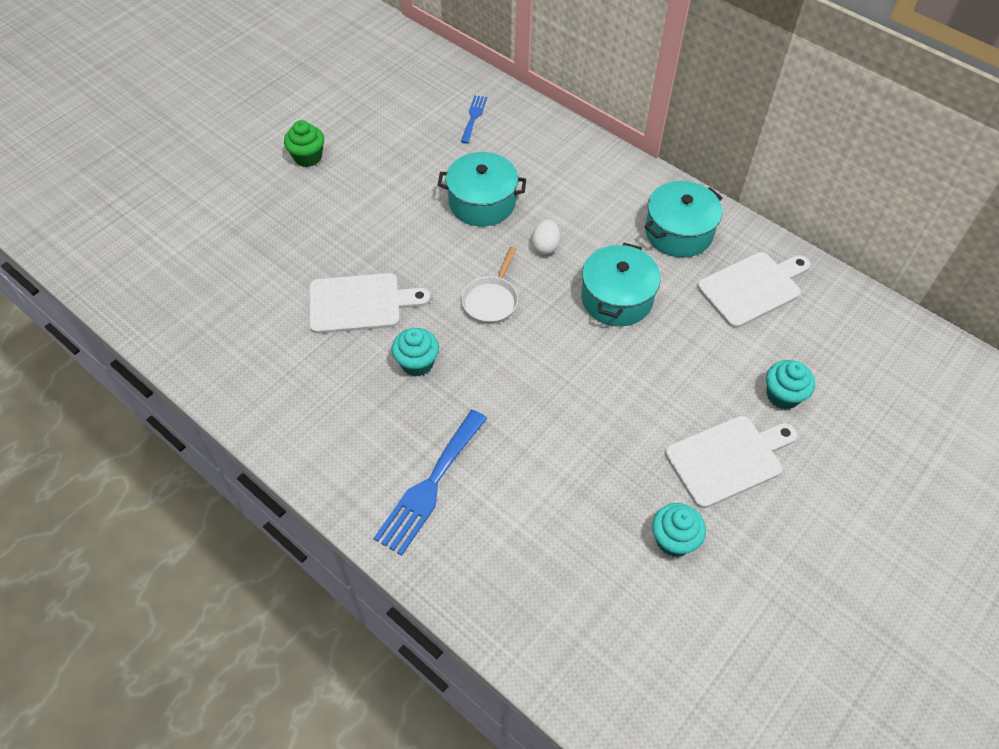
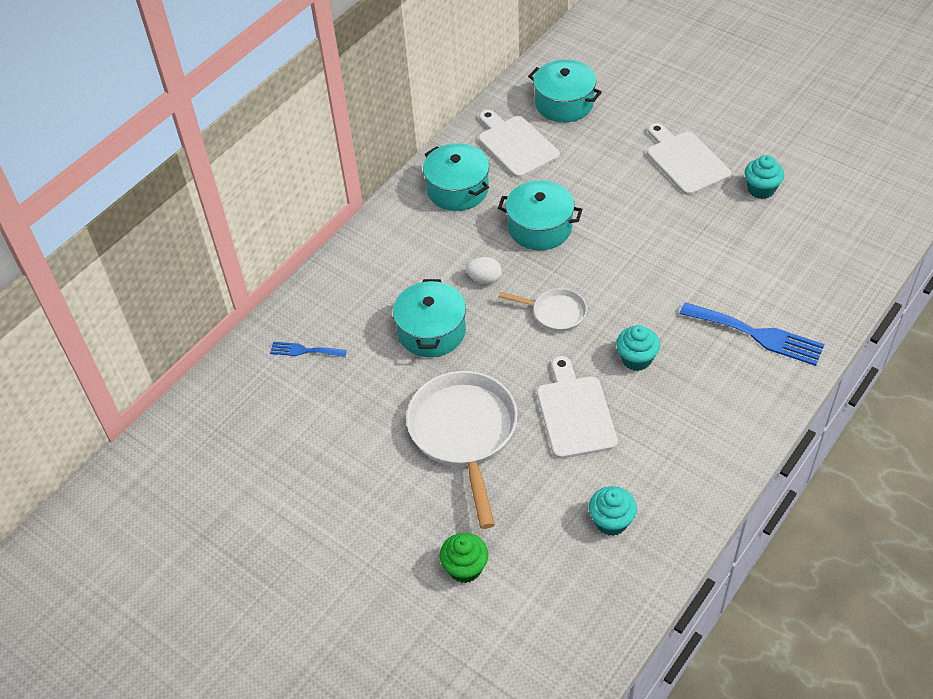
camera: 90 degrees left, 5 degrees down
green cupcake [284,120,324,167] -> green cupcake moved to [440,533,488,583]
turquoise cupcake [766,360,815,409] -> turquoise cupcake moved to [589,486,637,536]
none -> white pan [406,371,517,529]
none -> turquoise pot [528,60,602,122]

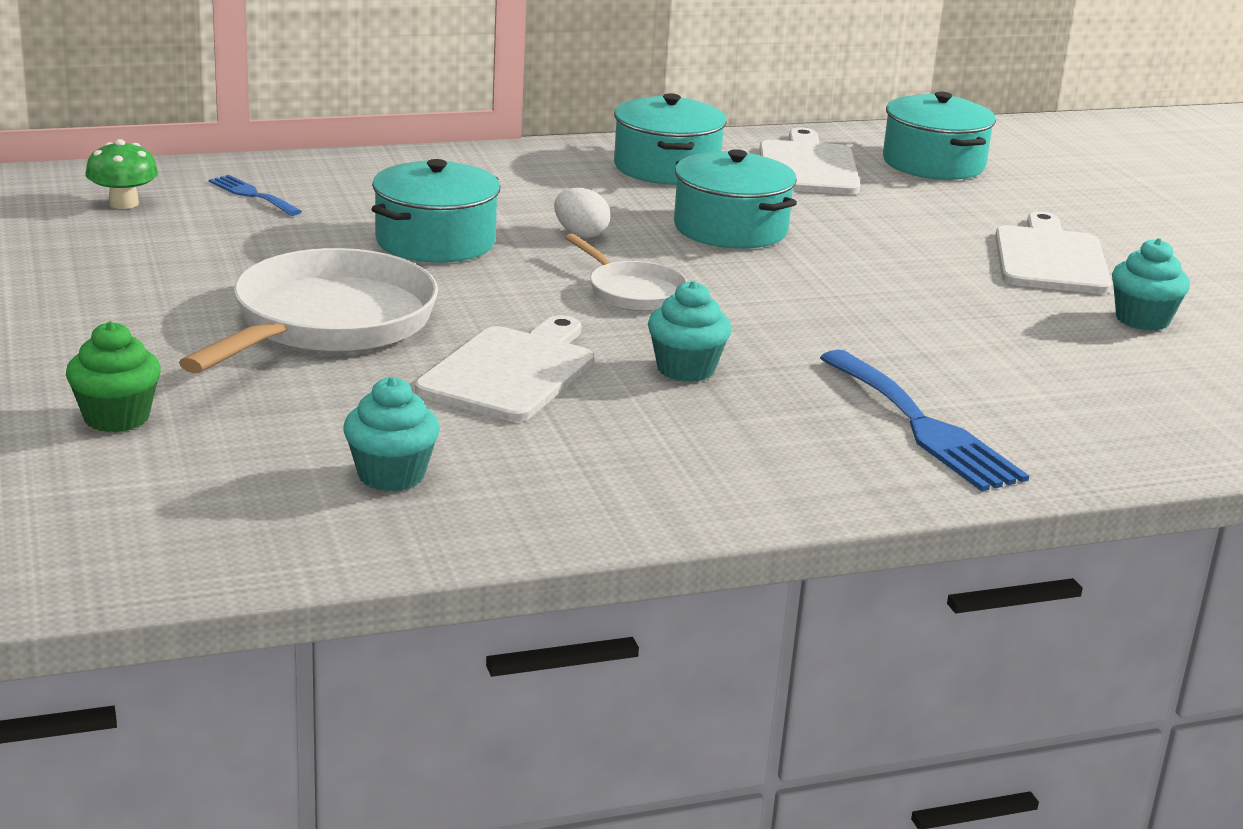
camera: 30 degrees right, 25 degrees down
none -> green mushroom [85,139,158,209]

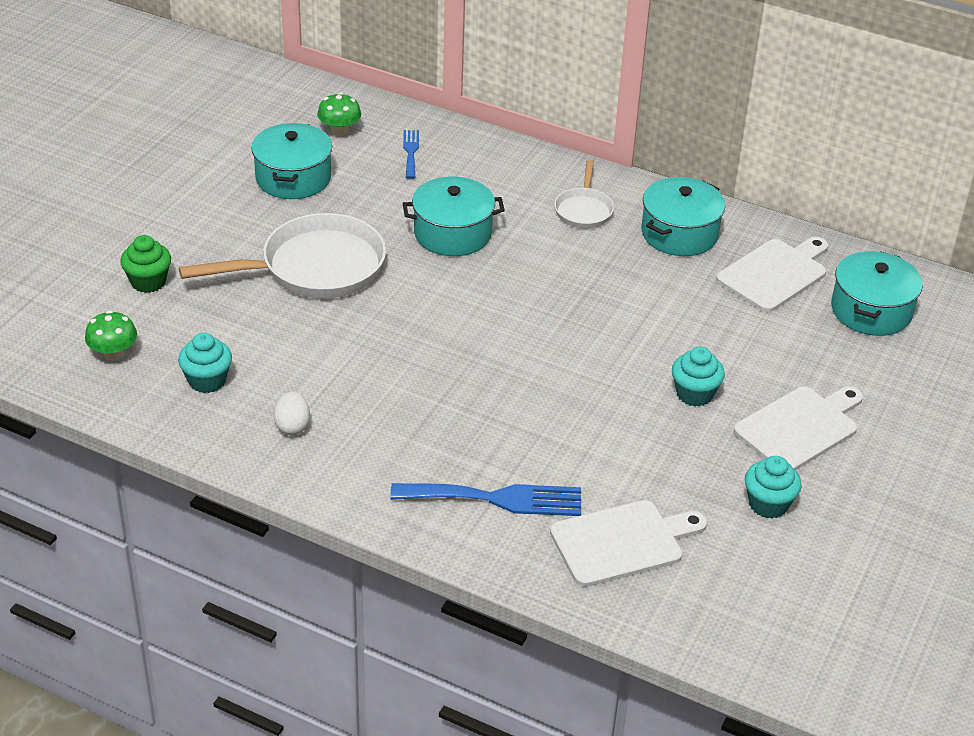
camera: 45 degrees right, 15 degrees up
white cutting board [415,315,594,422] -> white cutting board moved to [550,500,707,587]
white egg [554,188,610,238] -> white egg moved to [274,392,310,435]
white pan [565,233,687,311] -> white pan moved to [554,160,614,228]
turquoise cupcake [648,280,732,382] -> turquoise cupcake moved to [672,347,725,407]
turquoise pot [674,149,797,249] -> turquoise pot moved to [251,123,332,199]
blue fork [820,350,1029,491] -> blue fork turned 105 degrees counterclockwise [390,483,581,516]
none -> green mushroom [85,311,137,361]

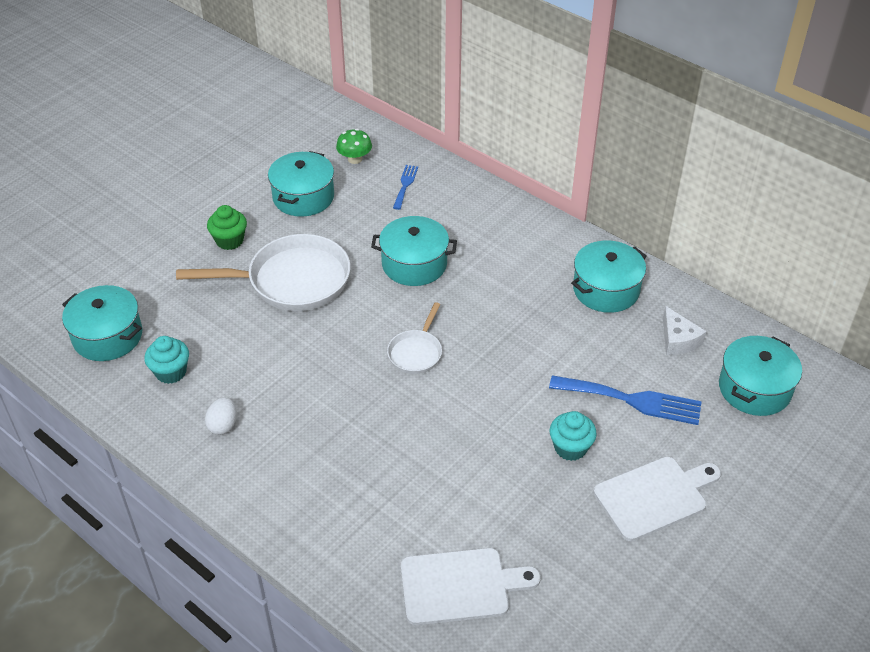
camera: 15 degrees right, 5 degrees up
green mushroom [85,311,137,361] -> turquoise pot [62,285,142,361]
green cupcake [120,235,171,293] -> green cupcake moved to [207,205,247,250]
blue fork [390,483,581,516] -> blue fork moved to [549,375,702,425]
white pan [554,160,614,228] -> white pan moved to [387,302,442,374]
white cutting board [716,237,828,312] -> white cheese [663,306,707,355]
turquoise cupcake [745,456,802,519] -> none

